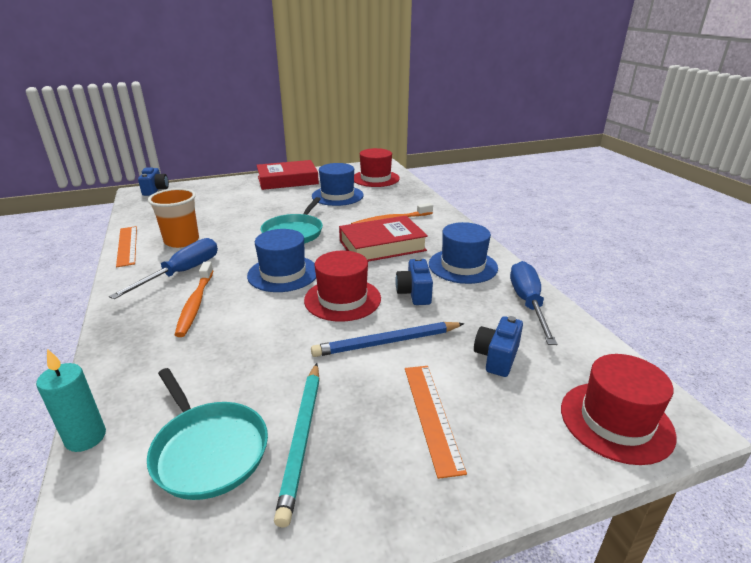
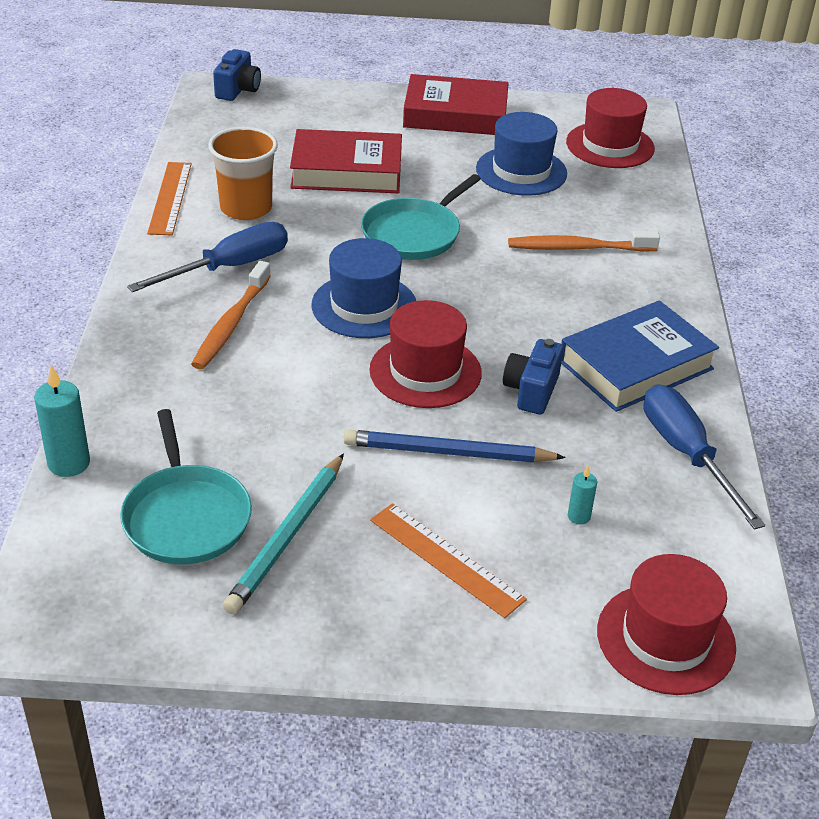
camera: 20 degrees right, 10 degrees up
red book [339,216,428,262] -> red book moved to [290,129,402,193]
orange ruler [405,366,467,479] -> orange ruler turned 60 degrees counterclockwise [370,503,527,618]
blue hat [429,222,498,284] -> blue book [561,300,719,412]
blue camera [474,316,523,377] -> turquoise candle [568,466,597,525]
blue screwdriver [510,261,557,345] -> blue screwdriver turned 45 degrees counterclockwise [644,385,765,529]

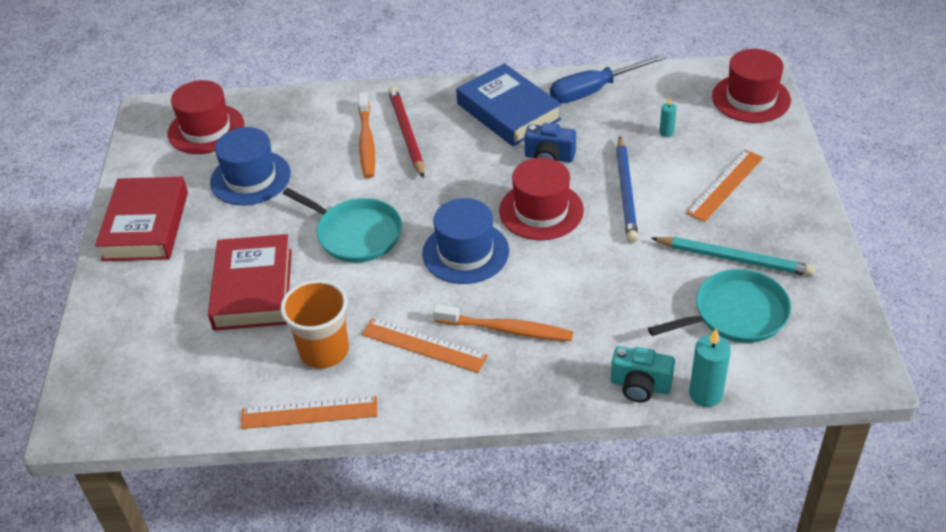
camera: 90 degrees left, 5 degrees up
blue screwdriver [127,222,288,292] -> orange ruler [361,318,488,373]
blue camera [213,49,261,101] -> none
none -> red pencil [388,87,424,178]
none -> turquoise camera [611,346,675,402]

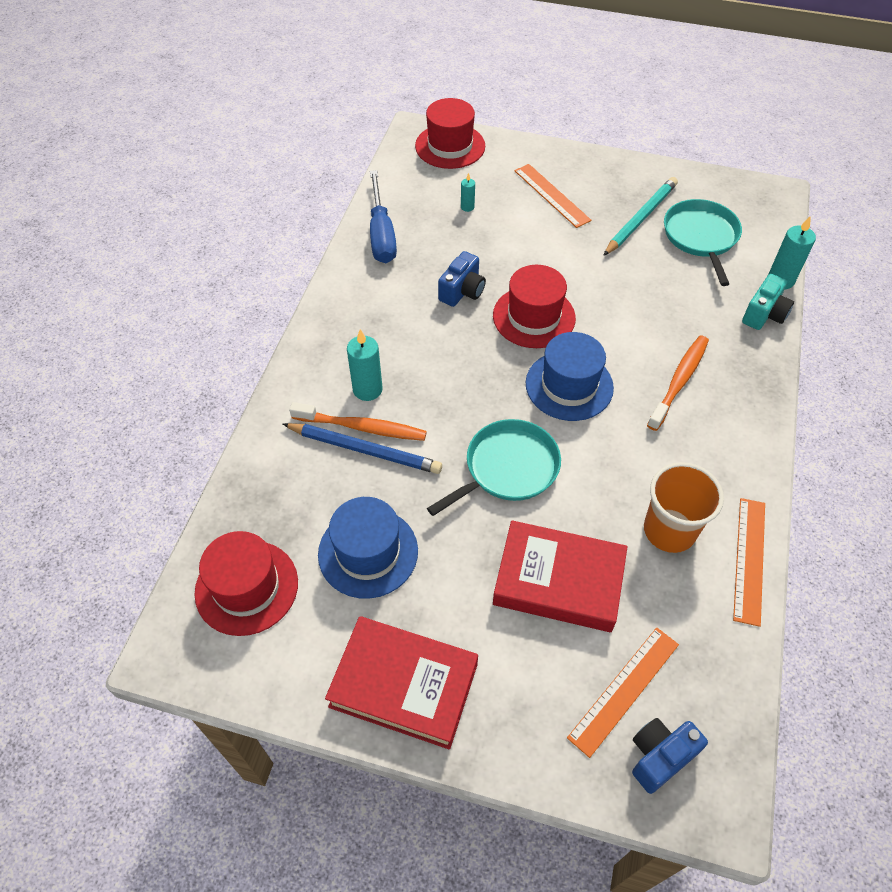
camera: 75 degrees left, 10 degrees up
orange ruler [361,318,488,373] -> orange ruler moved to [567,628,679,758]
red pencil [388,87,424,178] -> turquoise candle [347,329,383,401]
blue book [456,63,562,146] -> none
blue pencil [616,137,638,243] -> blue pencil moved to [283,423,442,474]
none -> blue camera [632,718,708,794]

